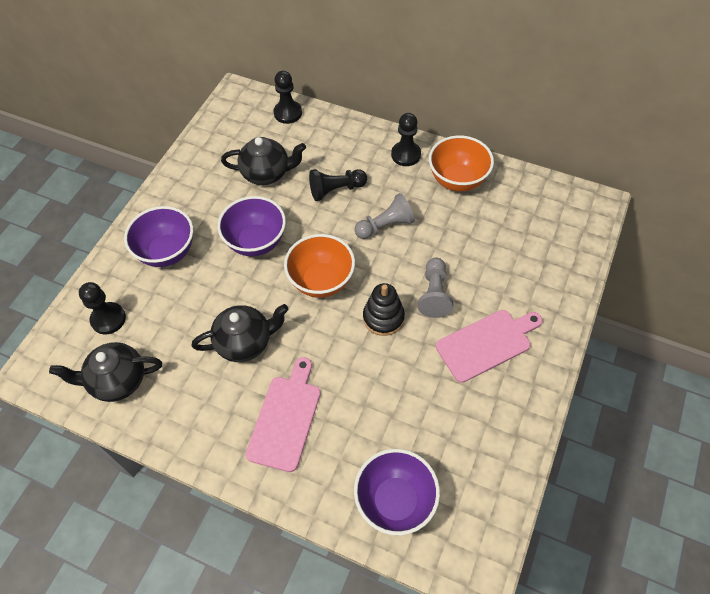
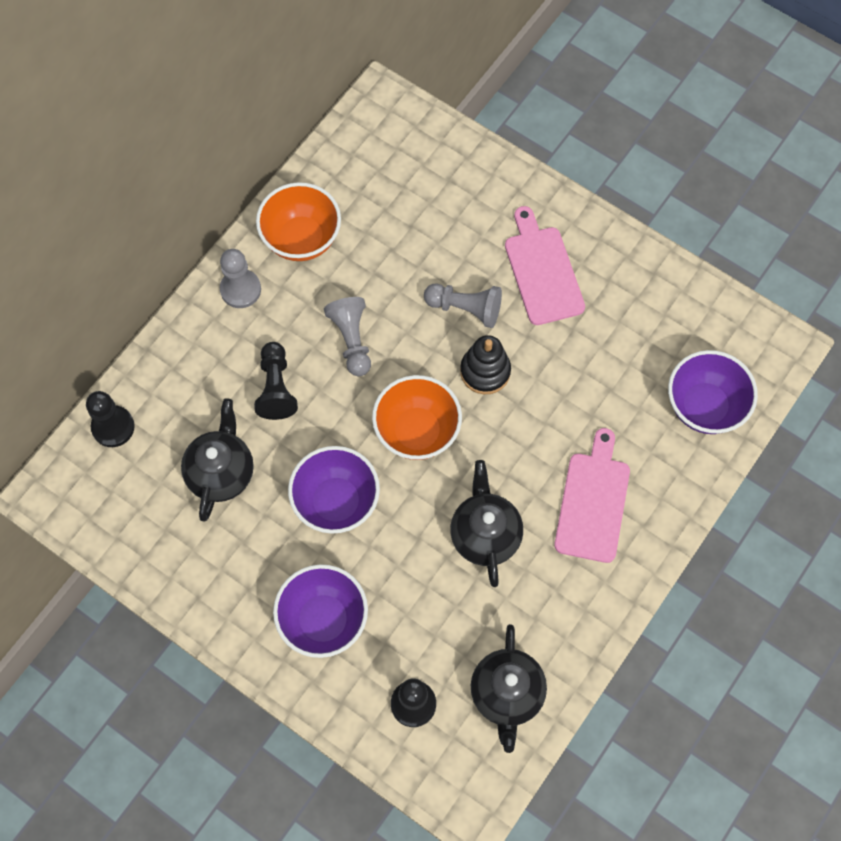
camera: 80 degrees left, 10 degrees up
pink cutting board [246,357,320,472] -> pink cutting board turned 75 degrees clockwise [554,428,630,563]
black pawn [391,113,421,166] -> grey pawn [220,249,261,308]

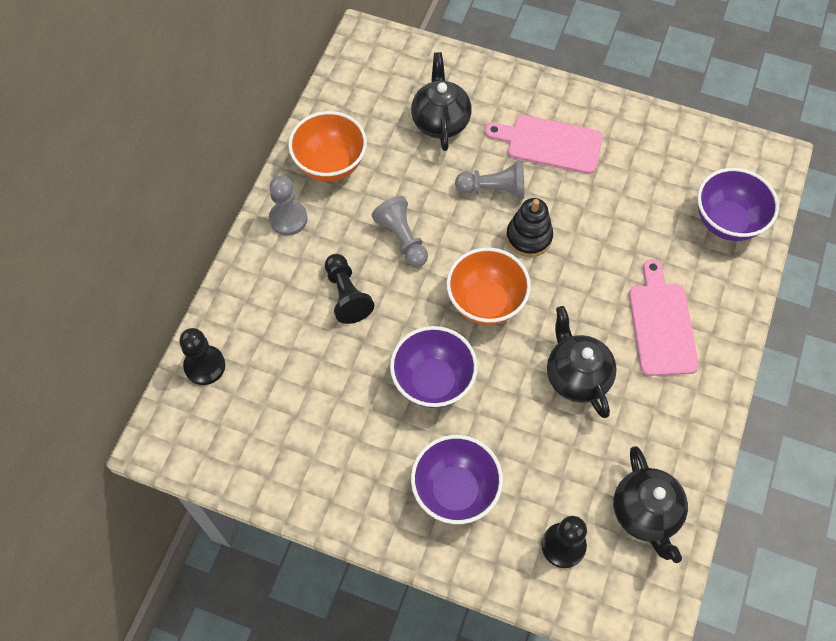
camera: 15 degrees left, 5 degrees down
black teapot [181,398,254,521] -> black teapot moved to [411,52,472,151]
pink cutting board [505,206,585,325] -> pink cutting board turned 45 degrees counterclockwise [485,115,603,174]

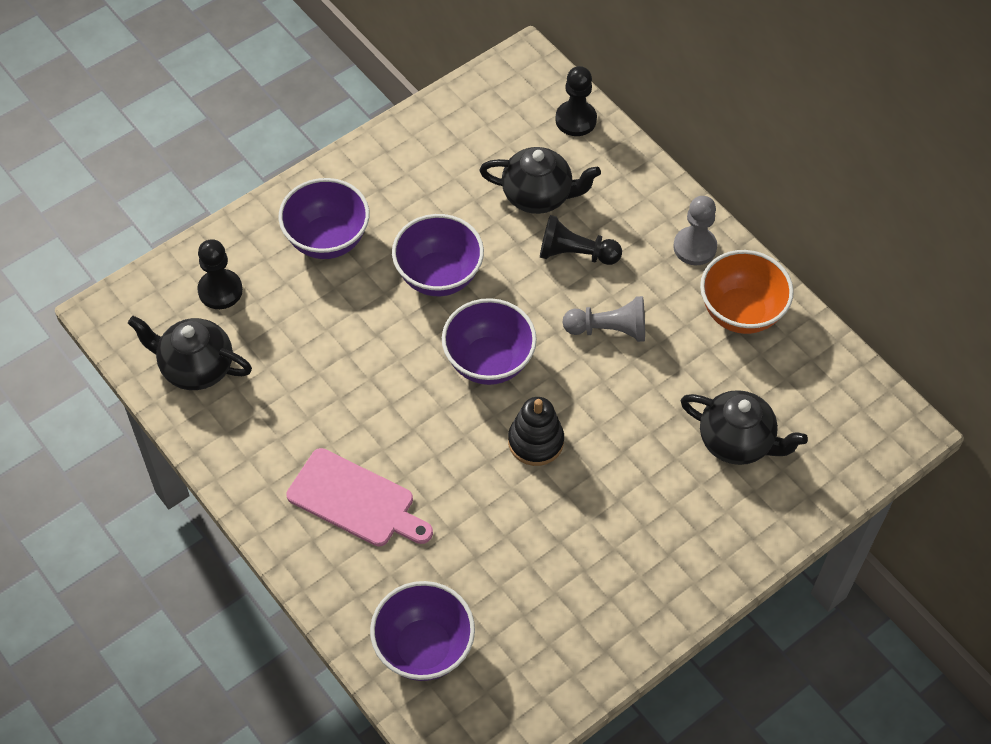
camera: 120 degrees right, 5 degrees down
orange bowl [446,247,531,325] -> purple bowl [442,298,537,385]
grey pawn [455,160,525,199] -> none
pink cutting board [485,115,603,174] -> none
black teapot [547,306,617,418] -> black teapot moved to [479,147,601,214]

